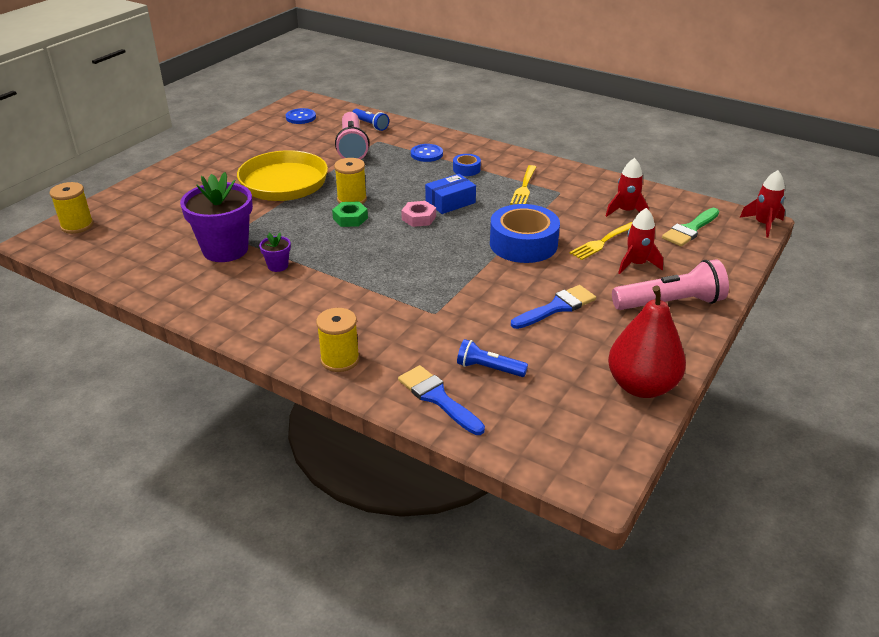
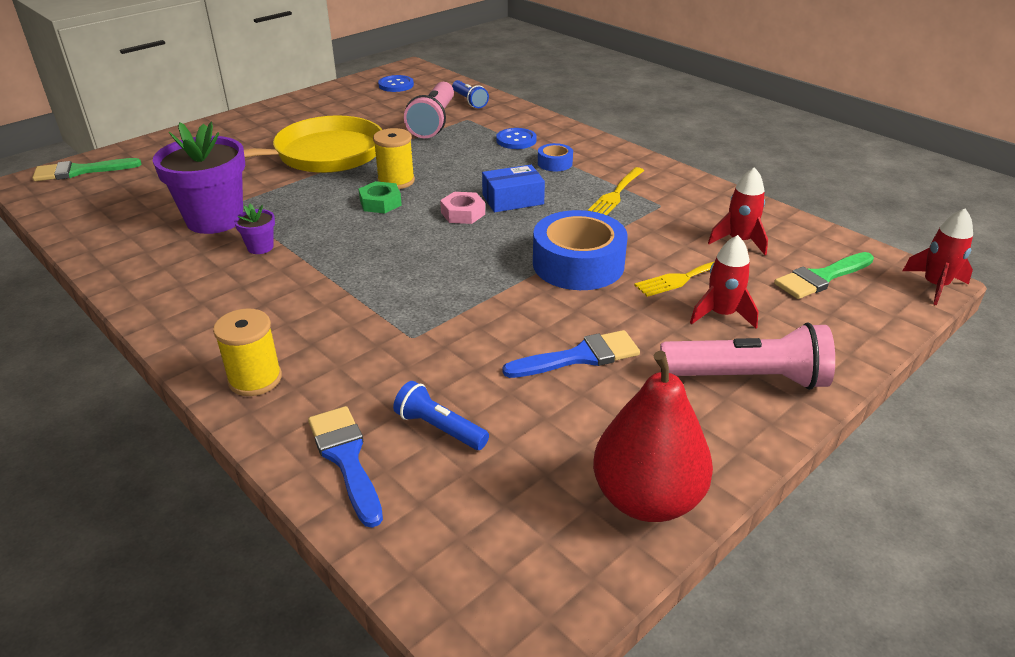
camera: 15 degrees right, 0 degrees up
yellow spool [50,182,93,234] -> green brush [32,158,142,181]

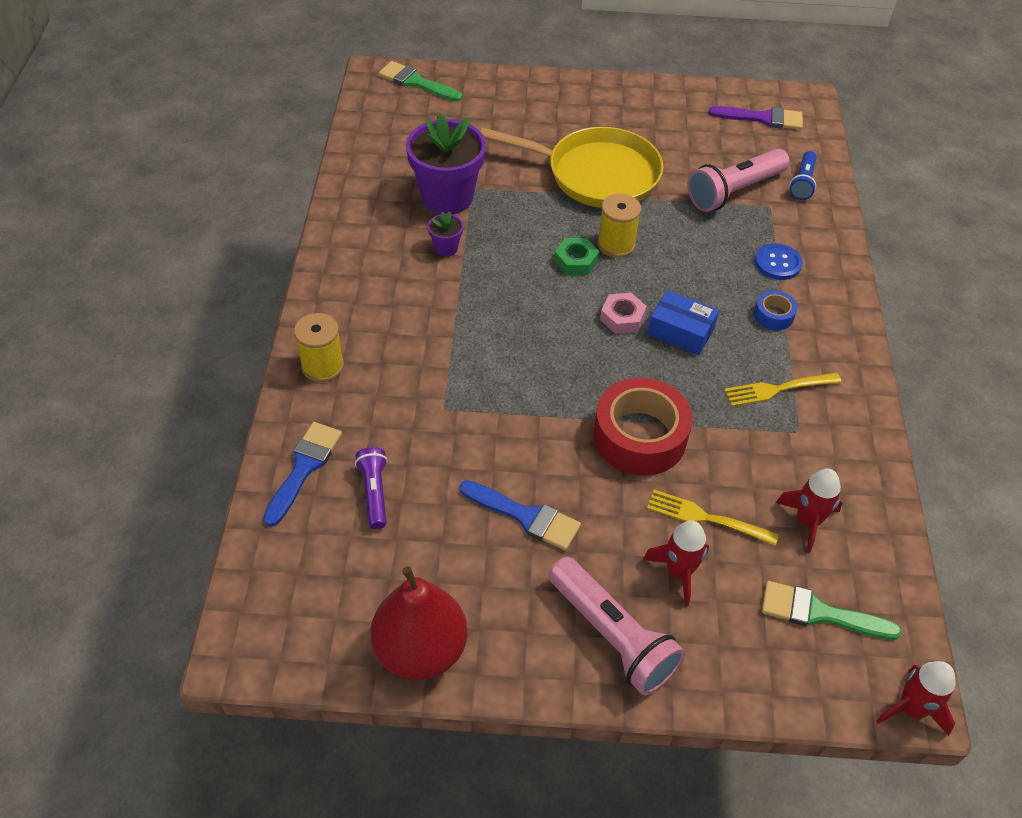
camera: 45 degrees right, 15 degrees up
blue button [378,75,414,92] -> purple brush [709,106,803,130]
blue flashlight [393,381,489,450] -> purple flashlight [355,447,388,529]
blue tape [533,210,628,290] -> red tape [593,378,692,476]

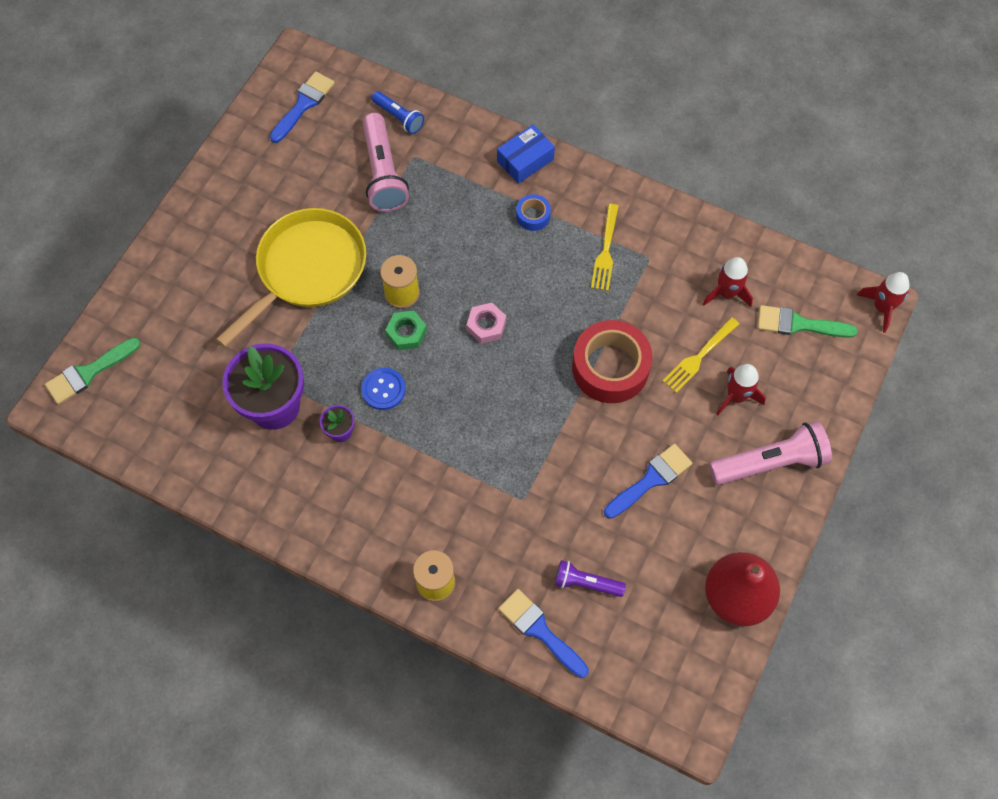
camera: 65 degrees left, 15 degrees up
blue box [648,290,719,355] -> blue box moved to [497,125,555,184]
purple brush [709,106,803,130] -> blue brush [270,71,335,143]
blue button [755,243,803,280] -> blue button moved to [361,368,406,410]
green brush [762,581,901,640] -> green brush turned 60 degrees clockwise [758,305,858,338]

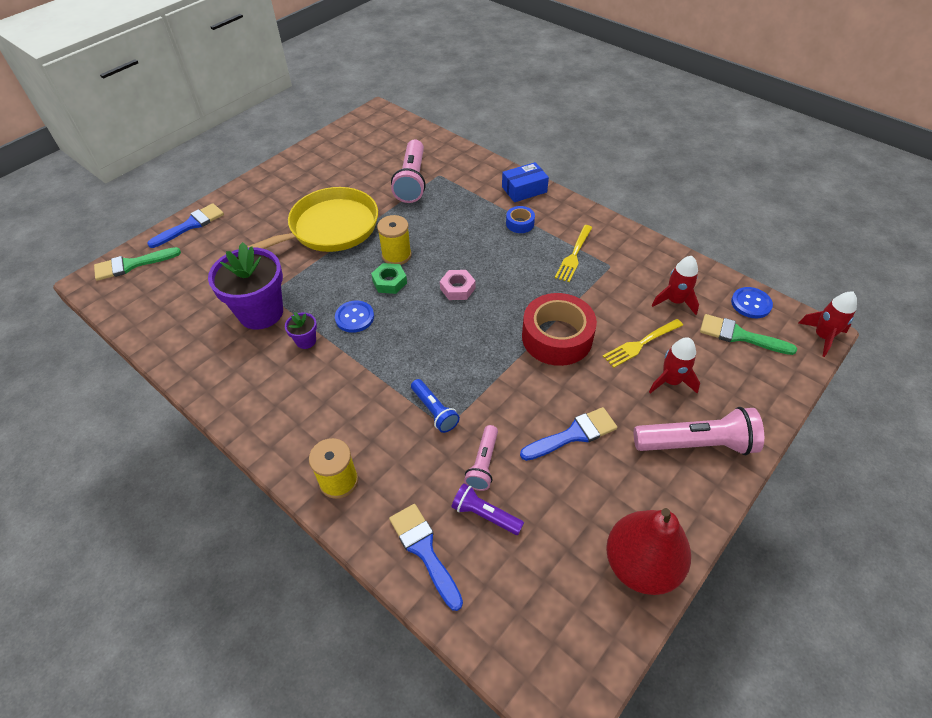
camera: 15 degrees right, 15 degrees down
blue brush [270,71,335,143] -> blue brush moved to [147,203,224,248]
blue flashlight [372,91,424,134] -> blue flashlight moved to [411,379,460,433]
none -> pink flashlight [464,425,498,491]
none -> blue button [731,287,773,318]

